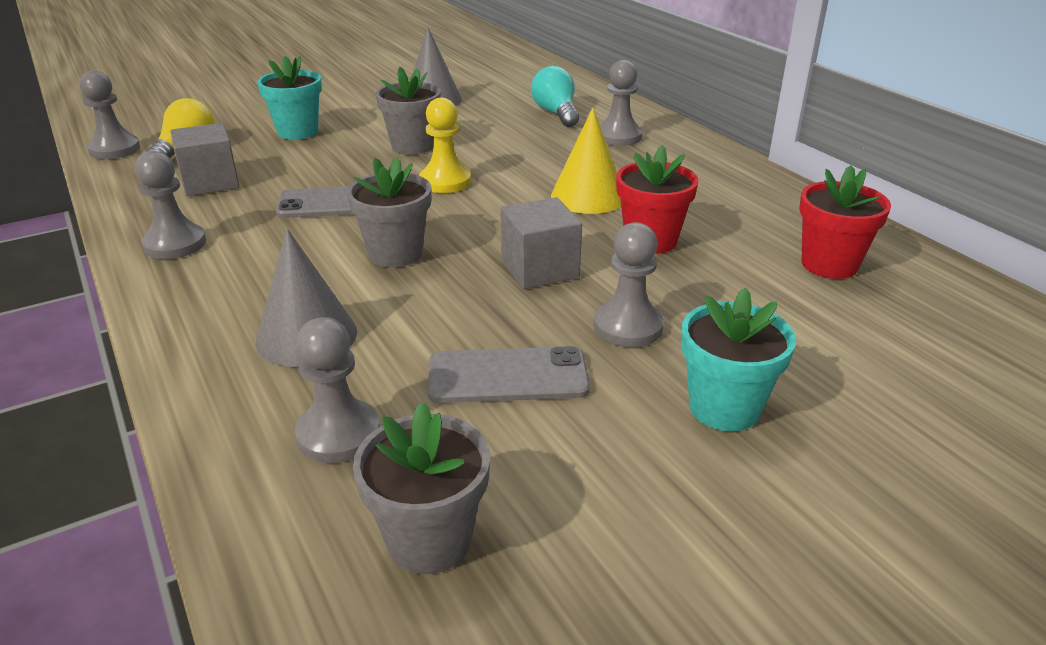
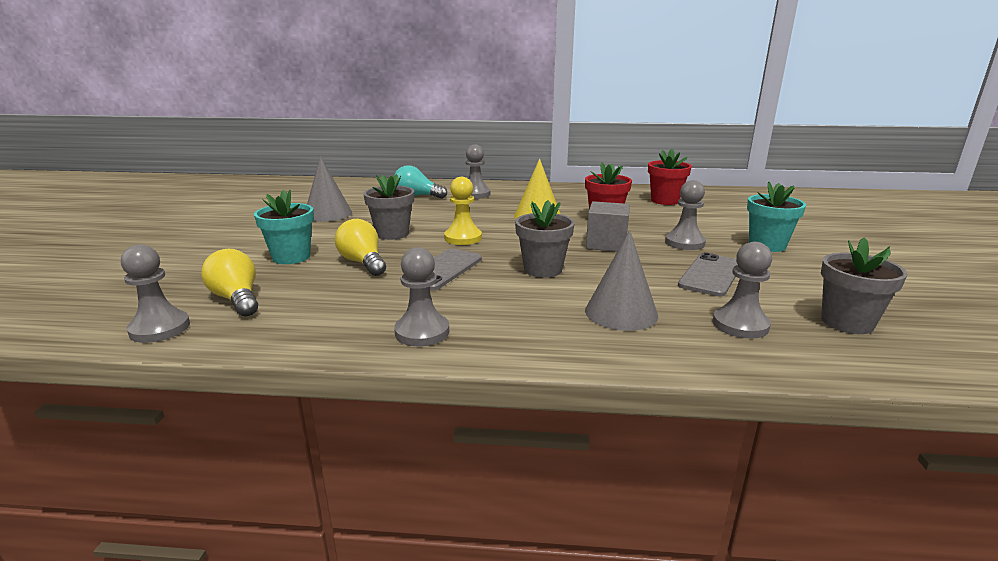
camera: 55 degrees left, 10 degrees down
grey cube [170,123,239,196] -> none
none -> yellow light bulb [335,219,386,276]

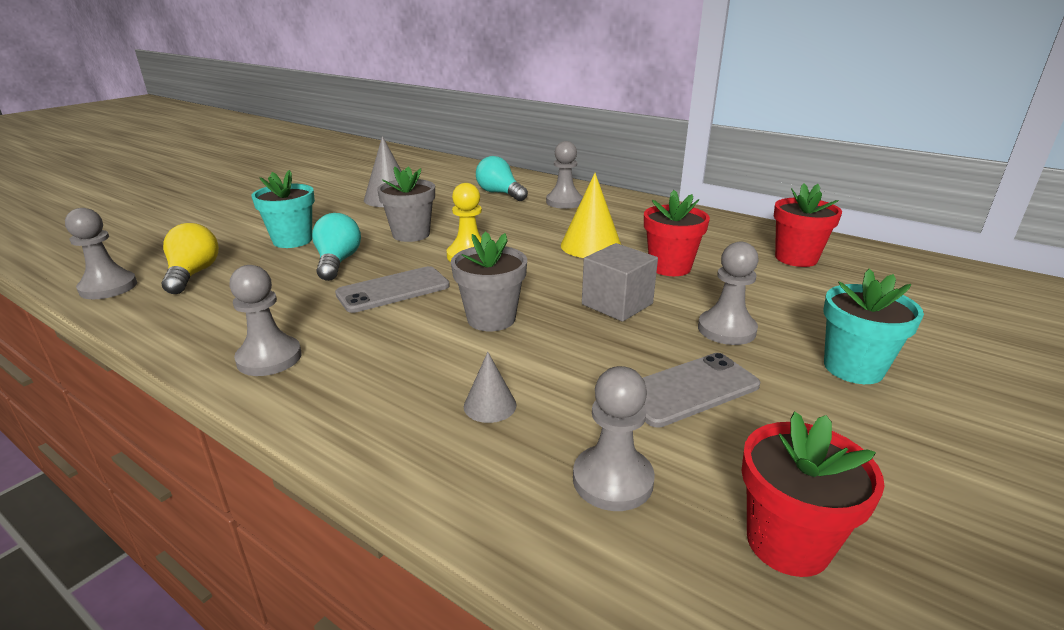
camera: 30 degrees right, 5 degrees up
yellow light bulb [335,219,386,276] -> turquoise light bulb [312,213,361,281]
grey cone [585,230,658,331] -> grey cone [464,352,517,423], size x0.55
grey flower pot [821,237,908,334] -> red flower pot [741,412,885,577]

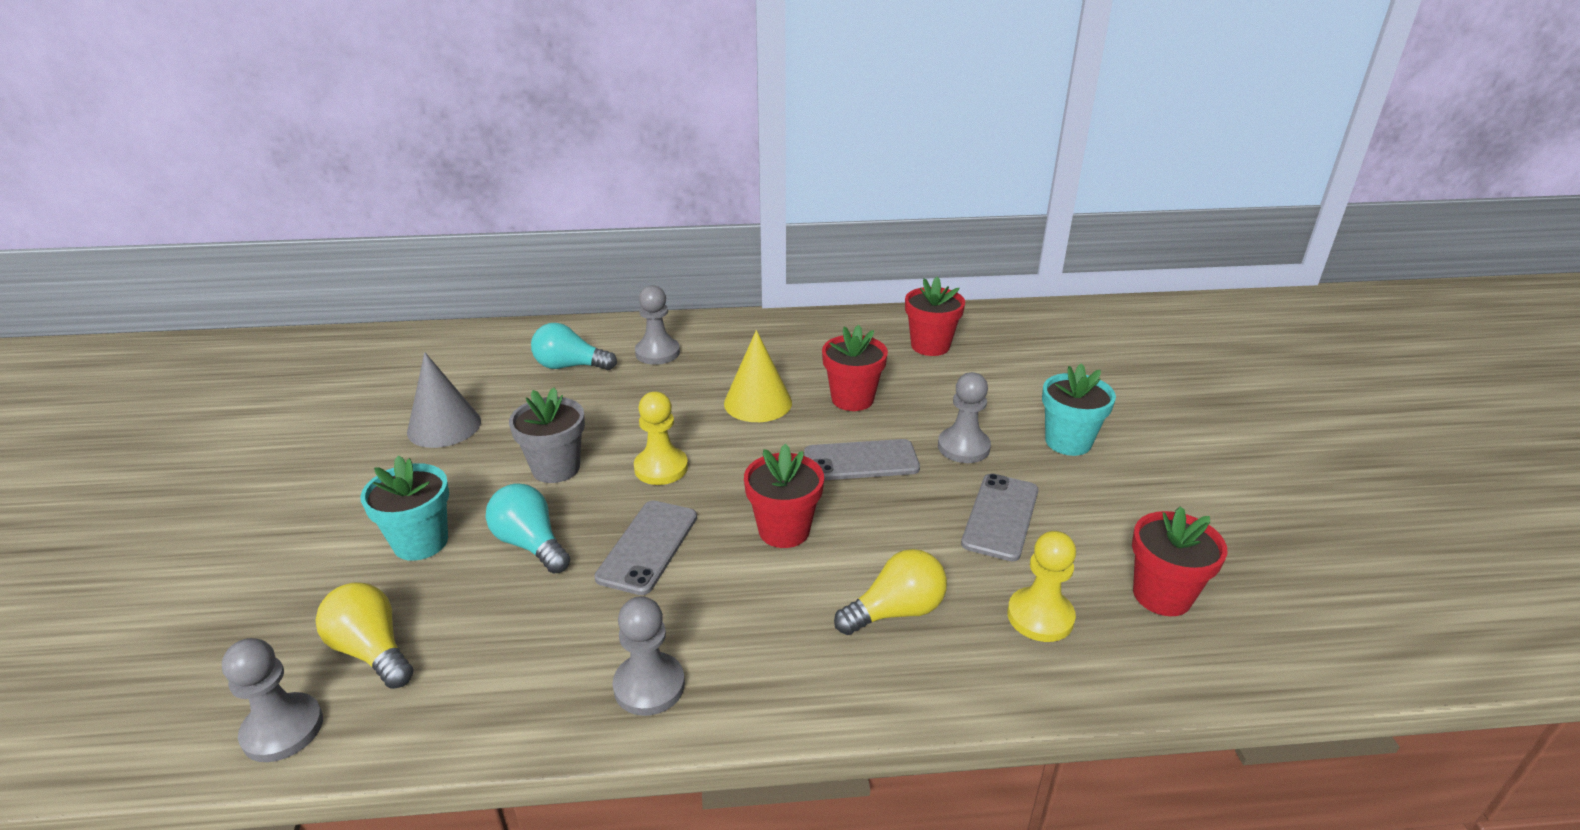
camera: 40 degrees left, 5 degrees up
grey flower pot [451,231,527,331] -> red flower pot [744,443,824,548]
grey cone [464,352,517,423] -> yellow light bulb [834,549,947,635]
grey pawn [573,366,655,511] -> yellow pawn [1007,531,1076,642]
grey cube [582,243,658,322] -> grey phone [804,439,920,480]

